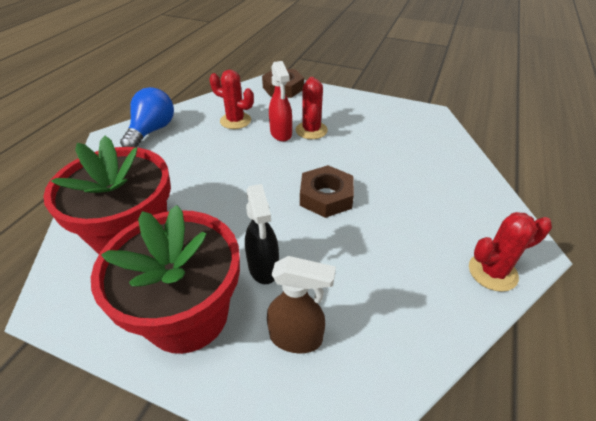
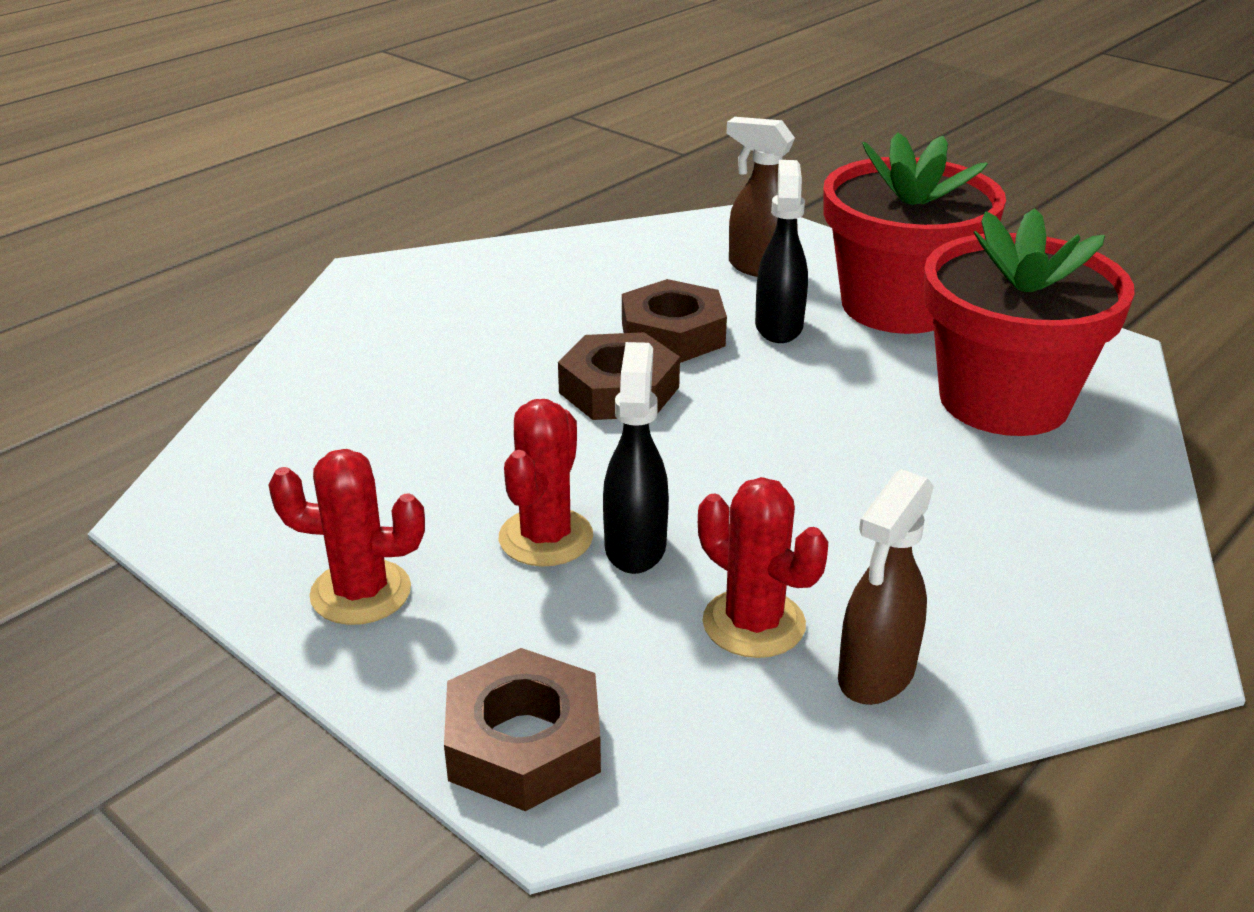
camera: 160 degrees left, 10 degrees down
blue light bulb [120,87,174,147] -> none
red spray bottle [269,61,292,142] -> black spray bottle [603,342,669,574]
red cactus [469,212,552,292] -> red cactus moved to [269,449,425,625]
none -> brown nut [622,279,727,363]
none -> brown spray bottle [838,469,934,705]

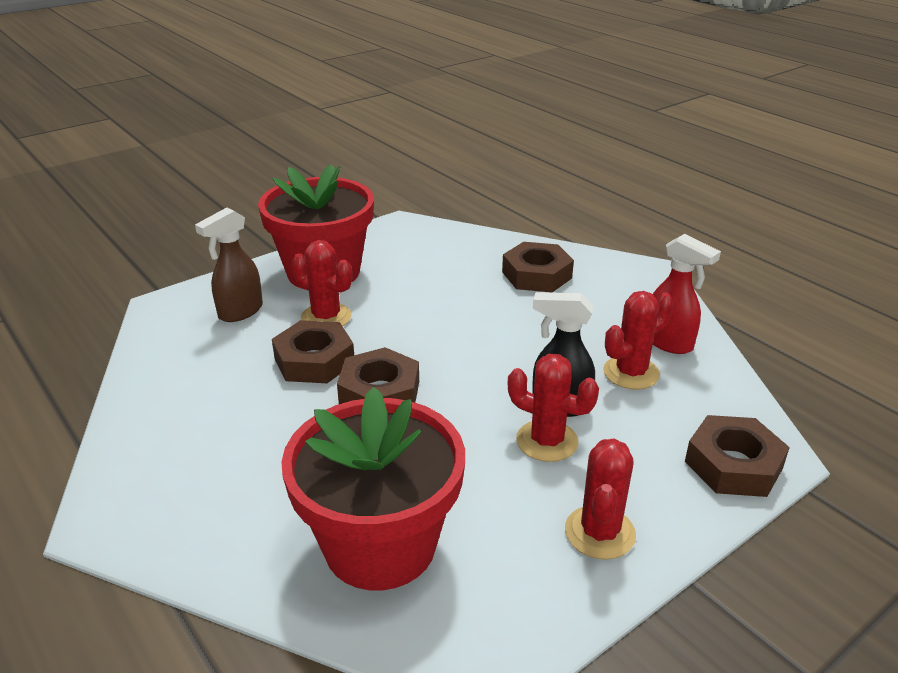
camera: 80 degrees left, 0 degrees up
black spray bottle [755,160,808,343] -> red cactus [292,240,352,326]
brown spray bottle [838,469,934,705] -> red spray bottle [653,234,721,354]
red flower pot [923,208,1135,436] -> red flower pot moved to [281,387,465,590]
none -> brown nut [502,242,574,292]

